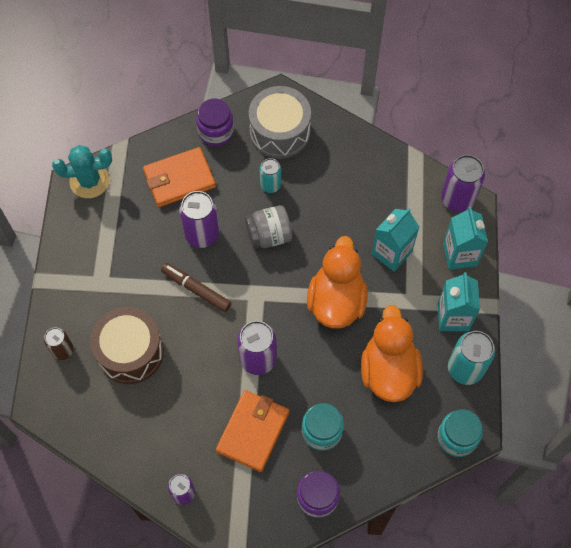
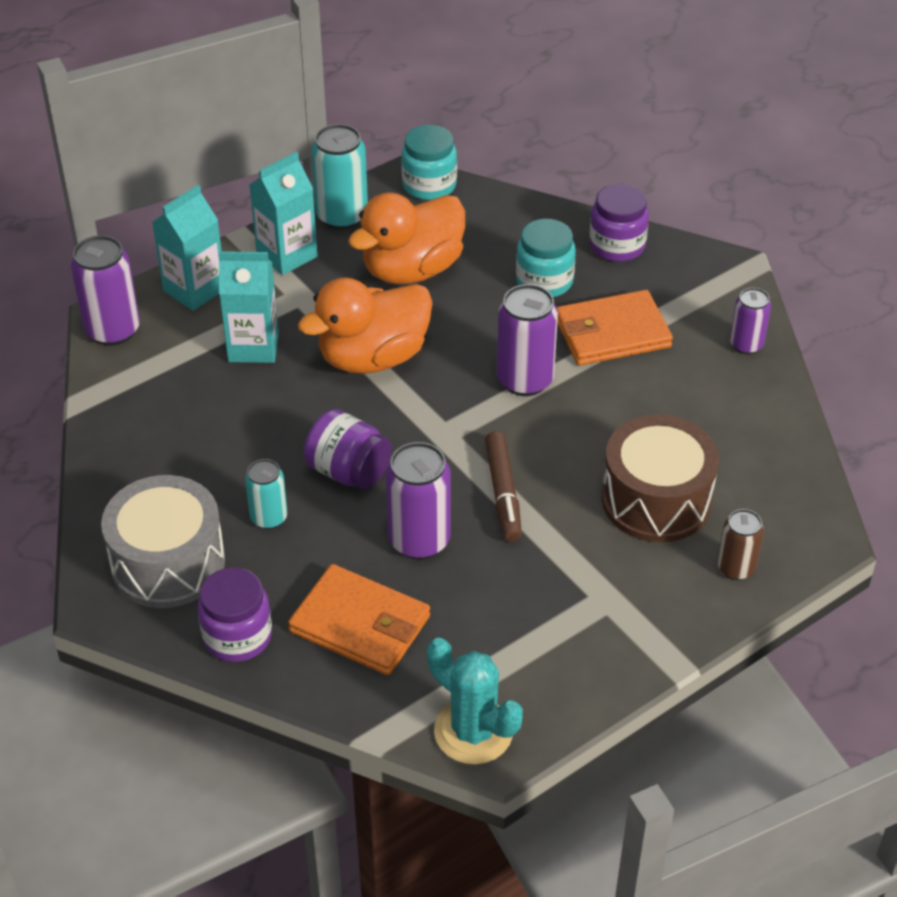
camera: 130 degrees left, 20 degrees down
grey jar [245,205,292,249] -> purple jar [304,409,392,490]

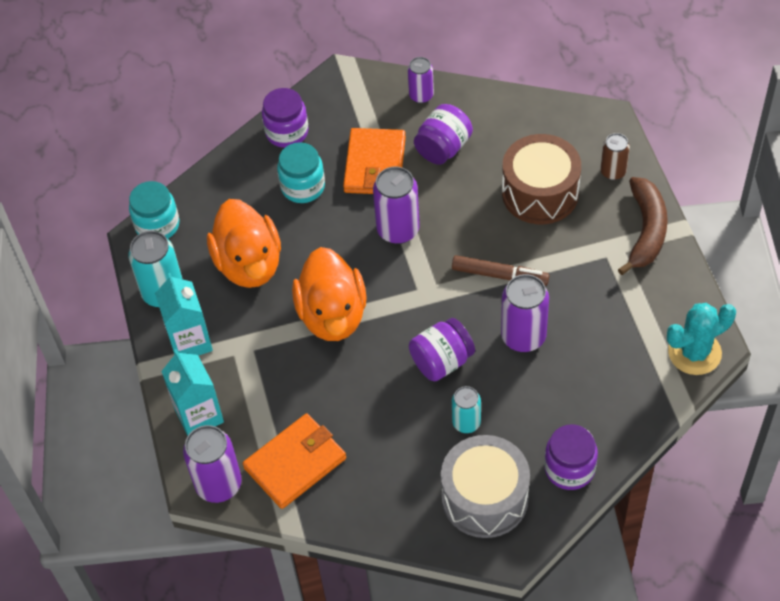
camera: 65 degrees left, 10 degrees up
turquoise carton [218,251,279,363] -> none
orange wallet [288,564,430,675] -> orange wallet moved to [243,413,346,509]
none -> purple jar [414,104,473,165]
none -> brown banana [618,177,668,275]

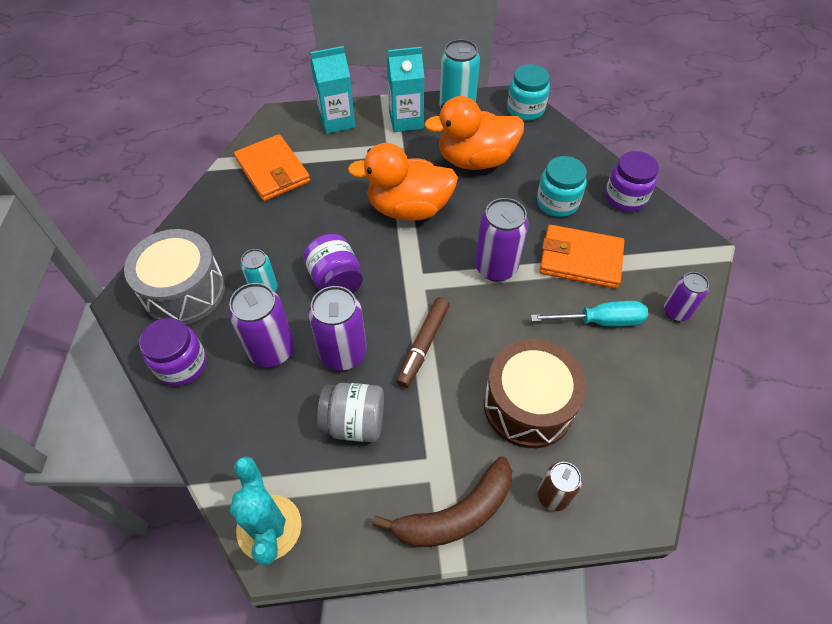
camera: 95 degrees right, 0 degrees up
purple can [183,425,242,503] -> purple can moved to [229,283,294,367]
purple jar [414,104,473,165] -> turquoise screwdriver [531,301,648,326]
brown banana [618,177,668,275] -> brown banana turned 45 degrees counterclockwise [372,456,512,547]
none -> grey jar [317,383,384,442]

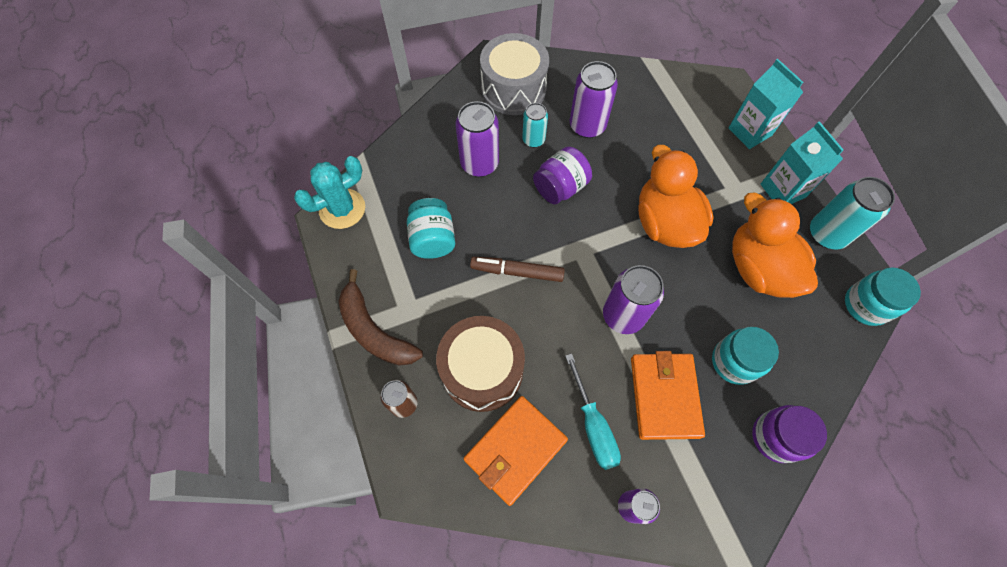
camera: 75 degrees right, 10 degrees up
purple jar [139,318,207,386] -> none
orange wallet [234,134,310,201] -> orange wallet moved to [464,396,568,506]
purple can [308,286,367,370] -> purple can moved to [570,61,618,138]
grey jar [317,383,384,442] -> turquoise jar [407,198,455,259]

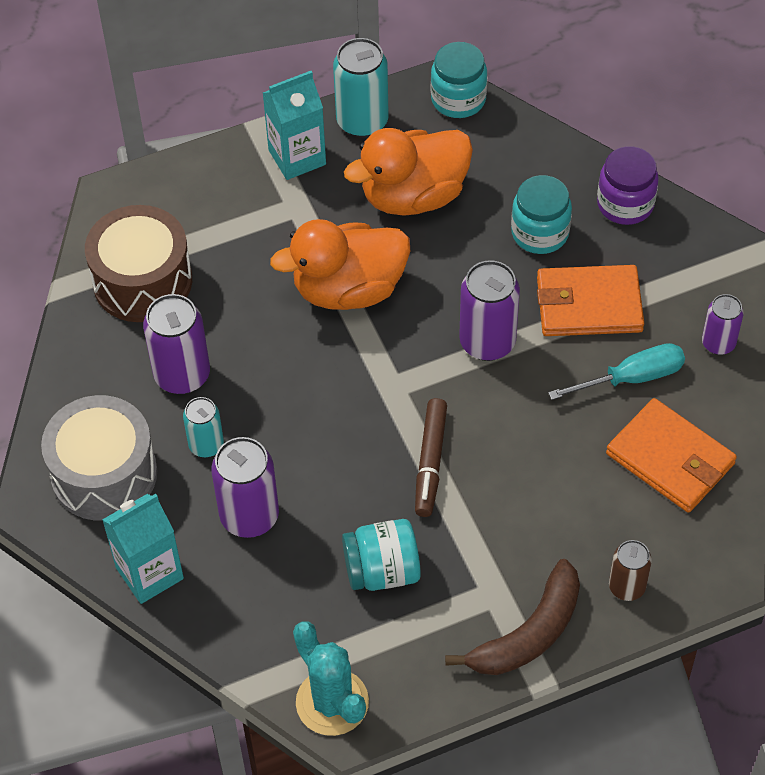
camera: 90 degrees left, 10 degrees down
brown drum [436,316,525,412] -> brown drum moved to [85,205,192,322]
purple jar [533,146,592,204] -> none
turquoise carton [729,59,803,149] -> turquoise carton moved to [102,494,184,604]

